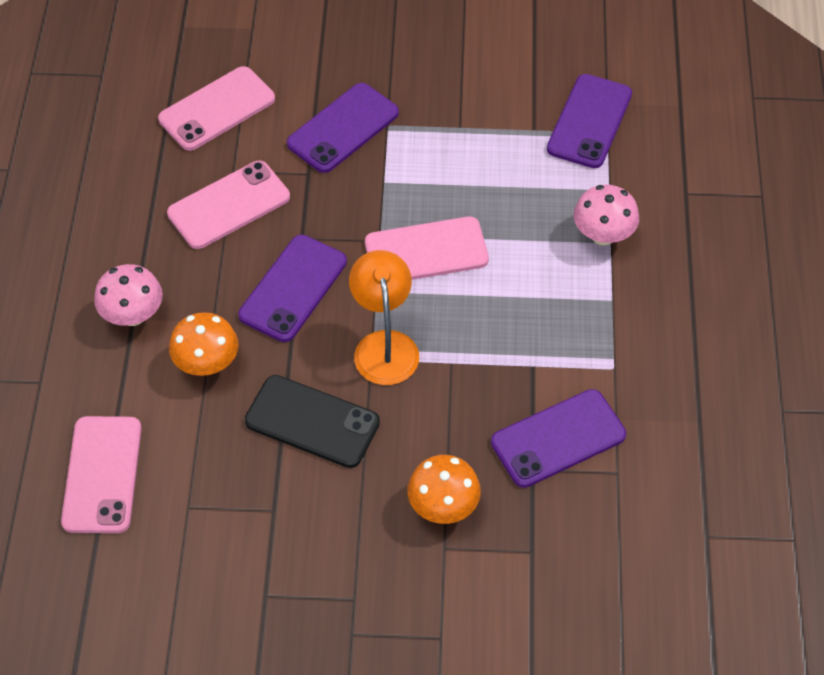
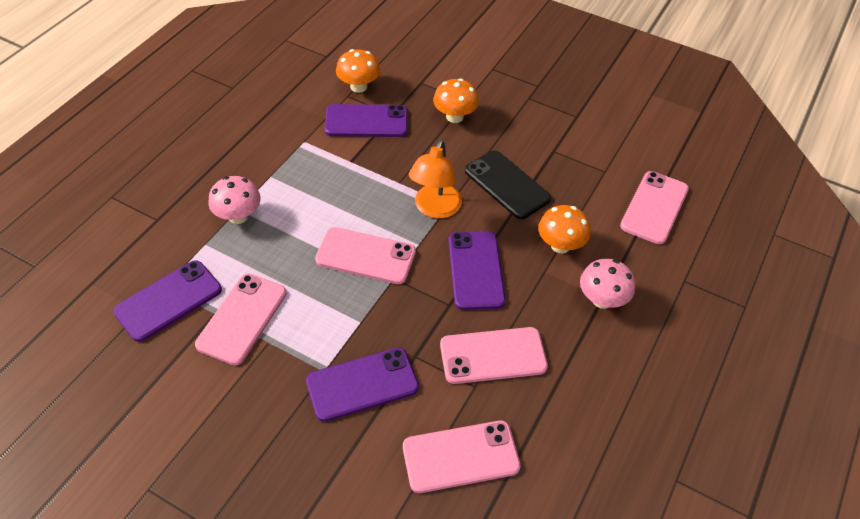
camera: 155 degrees left, 5 degrees down
purple phone [238,235,347,342] -> purple phone turned 60 degrees counterclockwise [448,231,506,310]
none -> pink phone [195,274,287,365]
none -> orange mushroom [336,49,380,93]

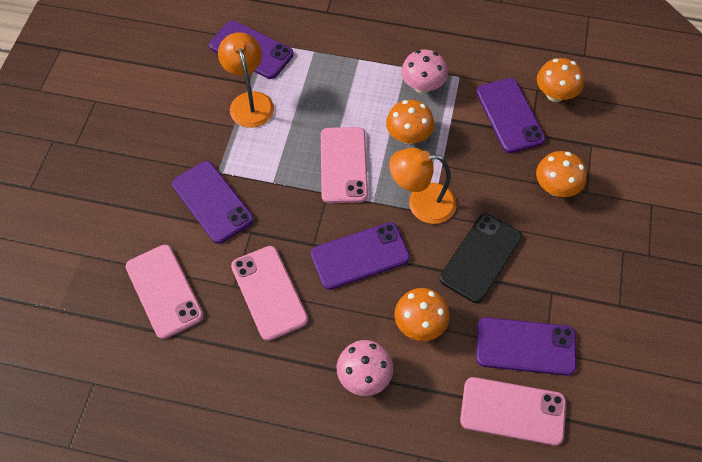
camera: 75 degrees right, 10 degrees up
pink phone [195,274,287,365] -> orange lamp [218,32,274,128]
pink mushroom [208,176,261,224] -> pink mushroom moved to [401,50,448,94]
none -> orange mushroom [386,100,434,144]
none -> purple phone [476,317,576,376]

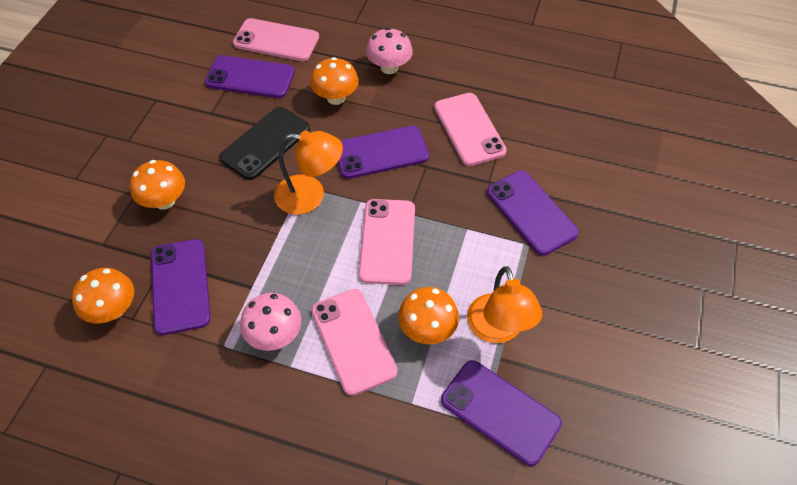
camera: 175 degrees left, 5 degrees down
pink phone [126,245,204,339] -> pink phone moved to [311,289,398,396]
orange mushroom [386,100,434,144] -> orange mushroom moved to [398,287,459,344]

